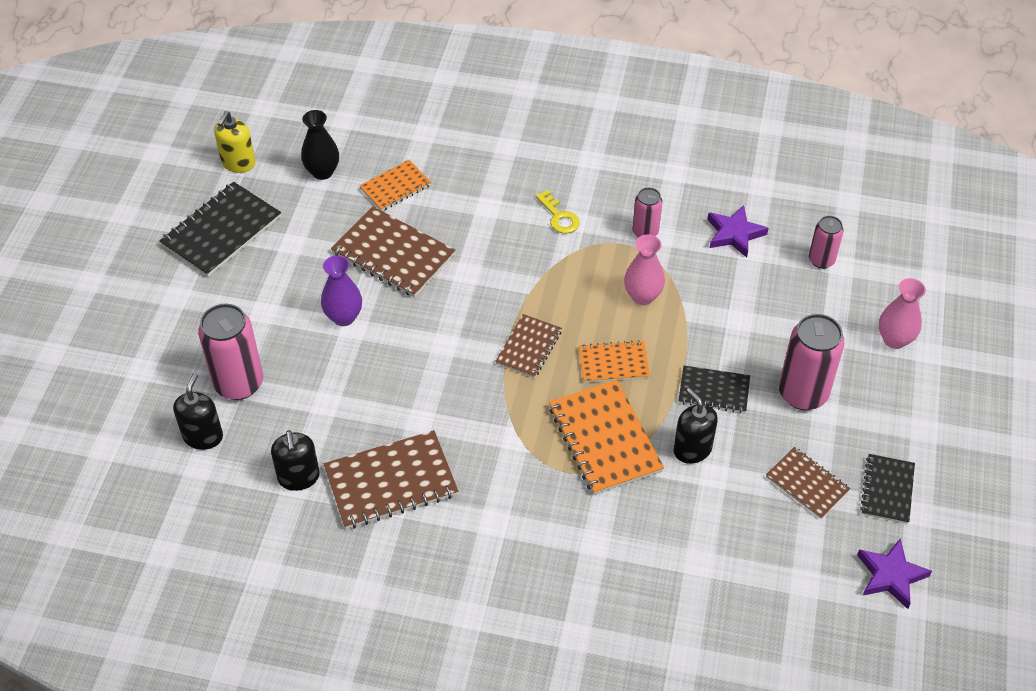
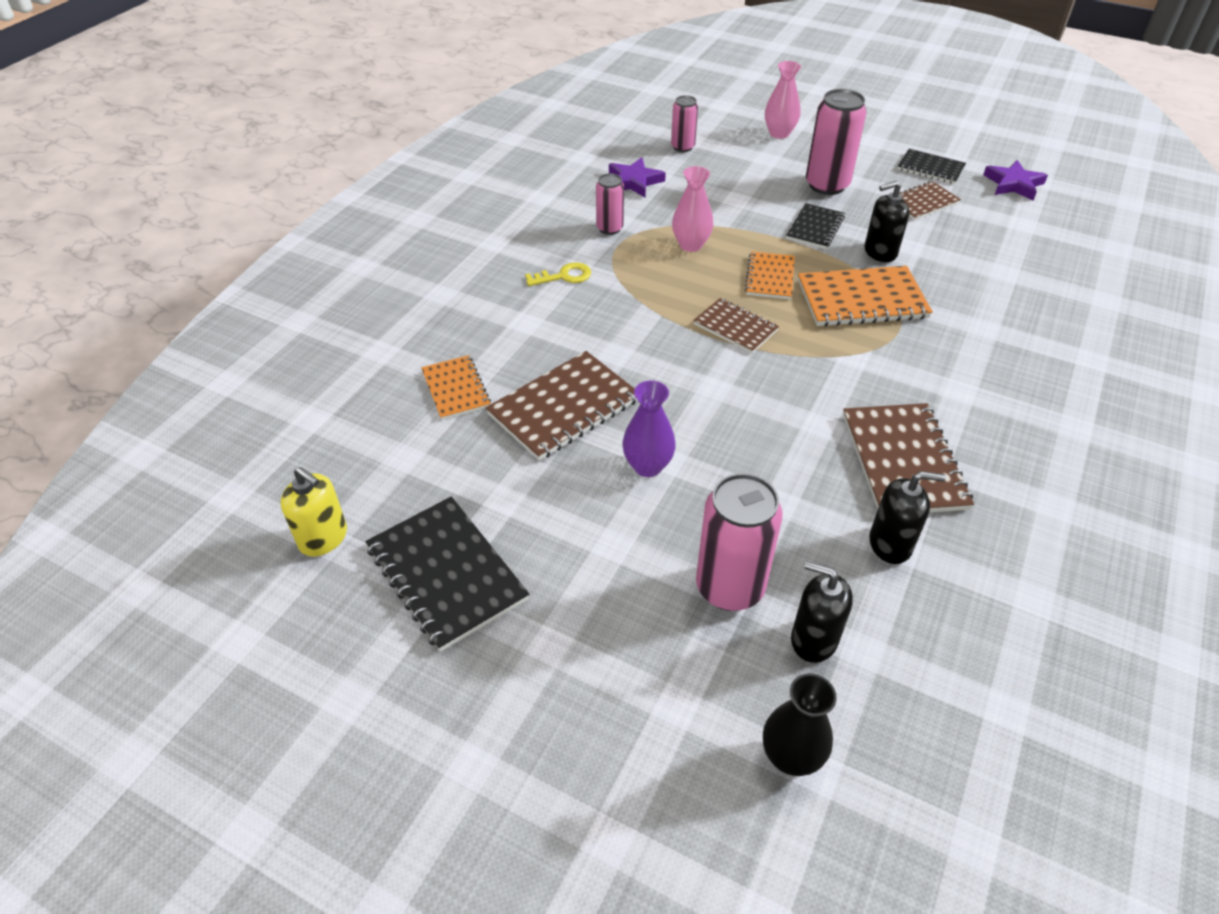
camera: 75 degrees left, 5 degrees down
black vase [301,110,339,180] -> black vase moved to [763,673,837,776]

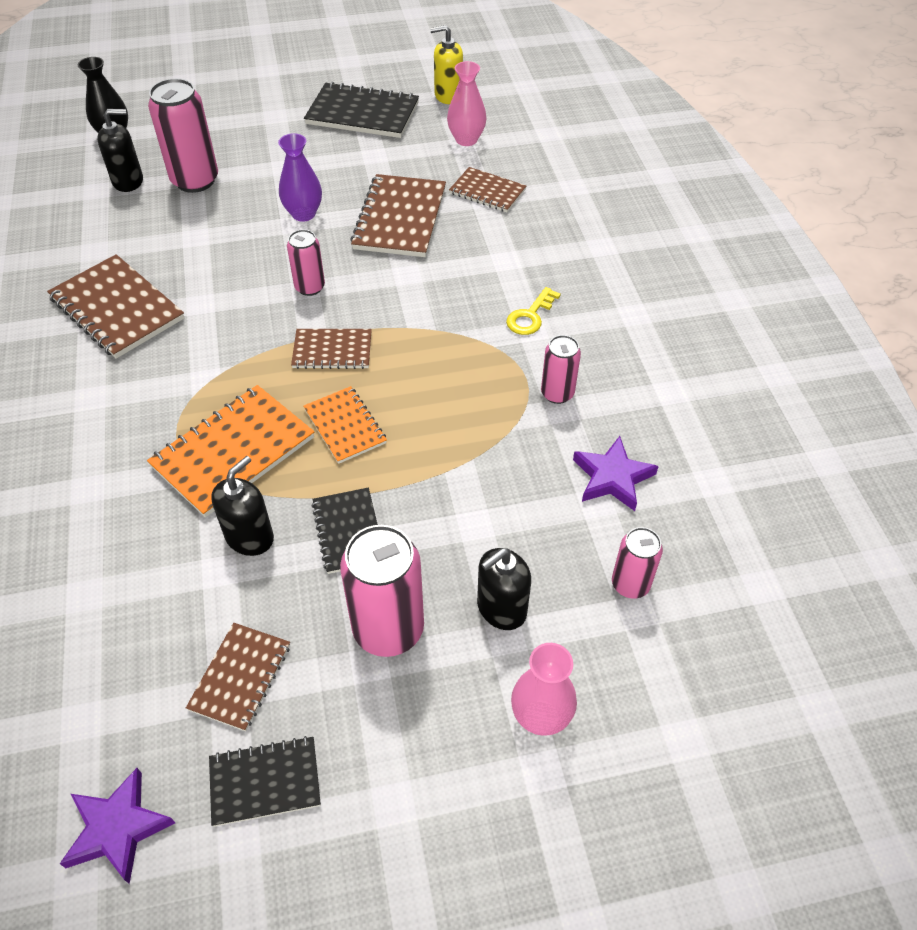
camera: 140 degrees right, 5 degrees up
orange notebook [421,355,491,420] -> brown notebook [449,167,526,212]
pink vase [672,166,713,252] -> pink vase moved to [447,61,487,146]
black soap dispenser [869,471,946,564] -> black soap dispenser moved to [477,548,531,630]
none -> pink can [287,229,325,296]

